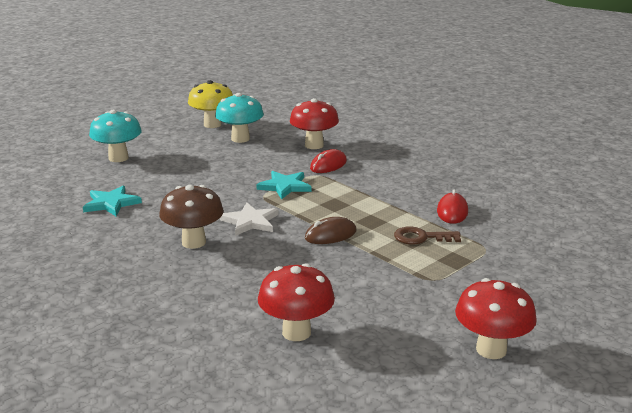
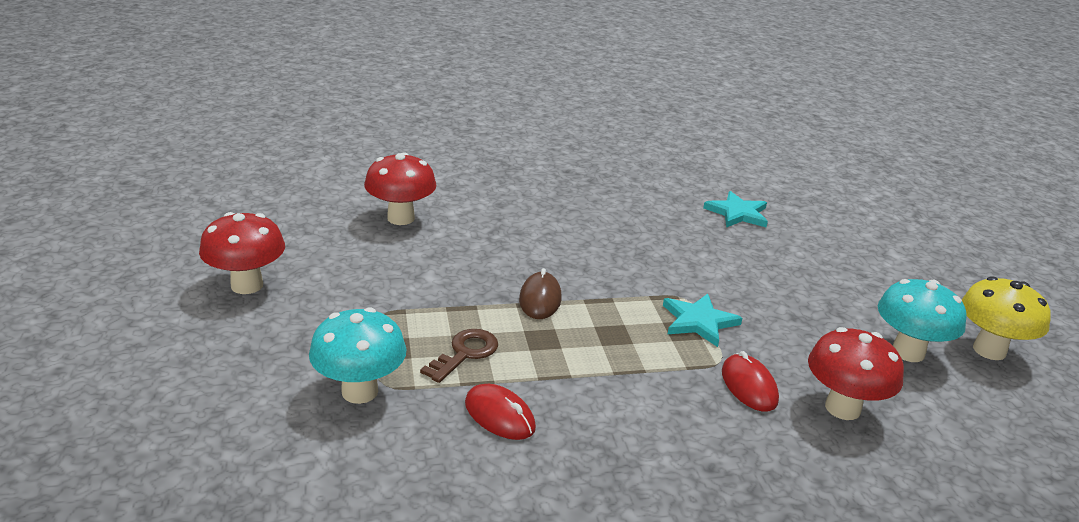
camera: 120 degrees right, 5 degrees up
turquoise mushroom [89,110,142,162] -> turquoise mushroom moved to [309,307,406,404]
brown mushroom [159,185,224,249] -> none
white star [220,203,279,236] -> none

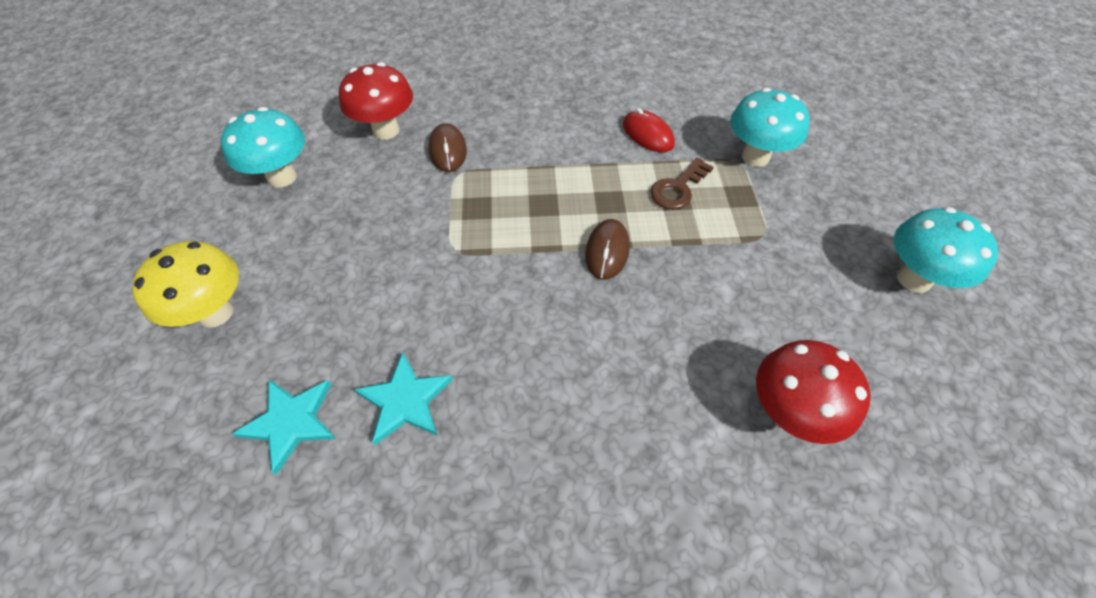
camera: 170 degrees left, 25 degrees up
red mushroom [199,212,285,294] -> turquoise mushroom [894,207,998,293]
turquoise star [663,294,742,347] -> turquoise star moved to [354,352,453,445]
red mouse [722,351,779,412] -> brown mouse [428,123,467,172]
yellow mushroom [961,276,1051,360] -> yellow mushroom moved to [132,241,239,328]

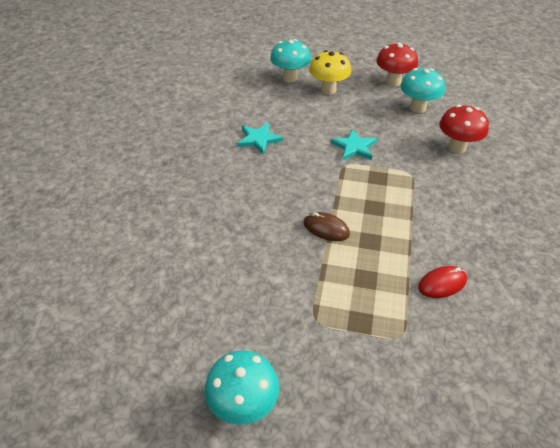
camera: 105 degrees right, 10 degrees down
turquoise star [232,380,337,475] -> turquoise star moved to [331,129,377,160]
brown mouse [428,123,467,172] -> none
brown key [650,158,714,210] -> none
turquoise mushroom [730,88,810,167] -> turquoise mushroom moved to [270,39,311,82]
red mushroom [756,340,871,444] -> red mushroom moved to [376,42,418,86]

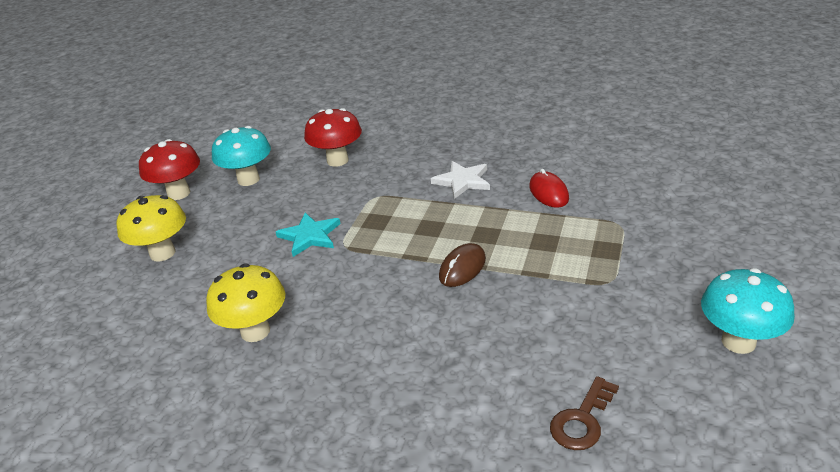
camera: 80 degrees left, 10 degrees down
turquoise star [237,123,283,155] -> yellow mushroom [206,263,285,342]
turquoise mushroom [270,39,311,82] -> none
none -> white star [431,161,490,199]
none -> brown key [550,376,619,450]

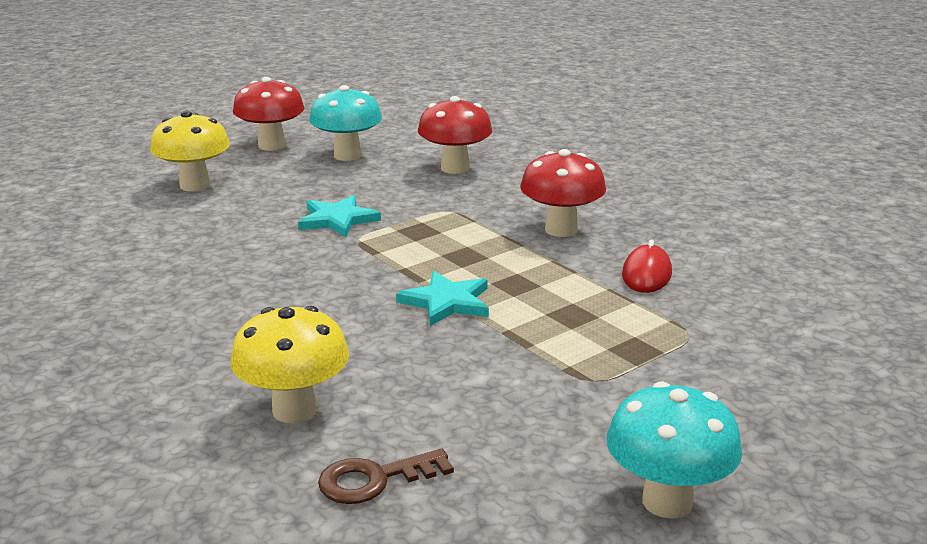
camera: 30 degrees right, 10 degrees down
yellow mushroom [206,263,285,342] -> yellow mushroom moved to [231,306,349,423]
white star [431,161,490,199] -> red mushroom [520,149,606,237]
brown mouse [439,243,486,287] -> turquoise star [396,271,489,326]

